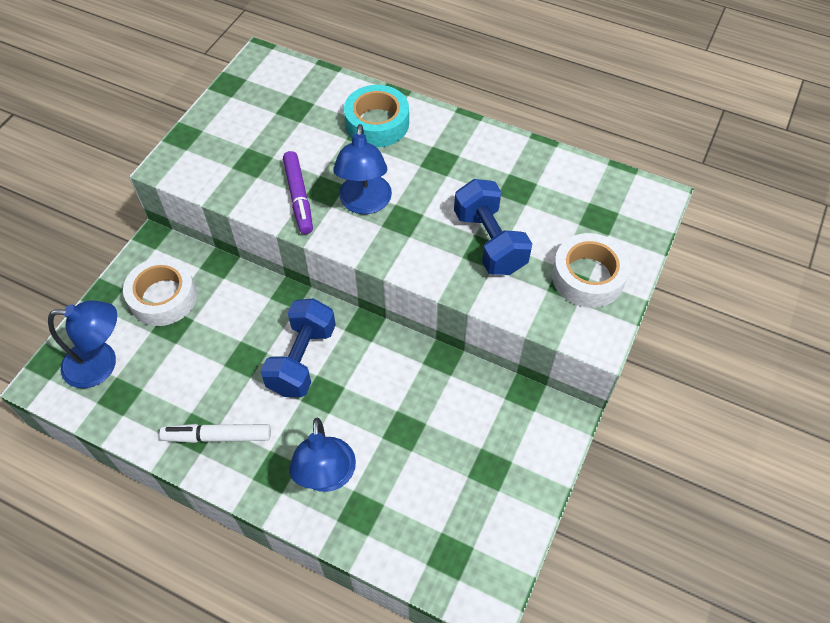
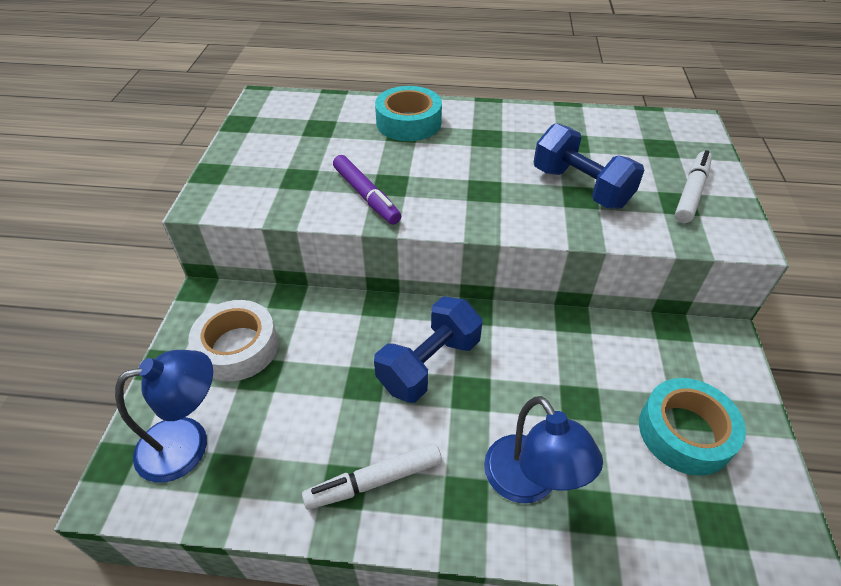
camera: 20 degrees left, 10 degrees down
blue dumbbell [260,298,336,397] -> blue dumbbell turned 45 degrees clockwise [374,296,482,403]
blue lamp [333,124,392,214] -> none
white tape [552,233,630,308] -> white marker [675,150,712,223]
none -> turquoise tape [639,378,746,476]

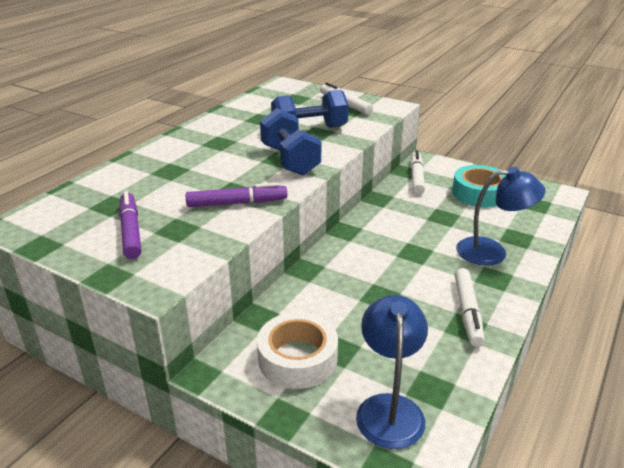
camera: 65 degrees left, 15 degrees down
blue dumbbell [374,296,482,403] -> blue dumbbell moved to [260,108,321,176]
turquoise tape [375,86,442,141] -> none
none -> purple marker [119,191,141,259]
none -> white marker [410,150,425,195]

